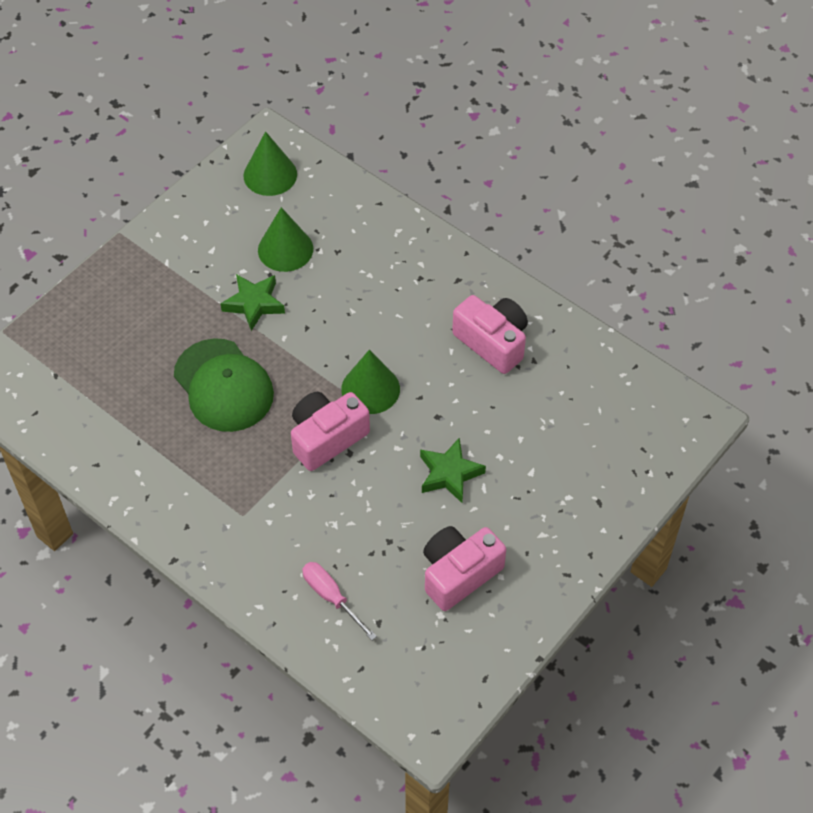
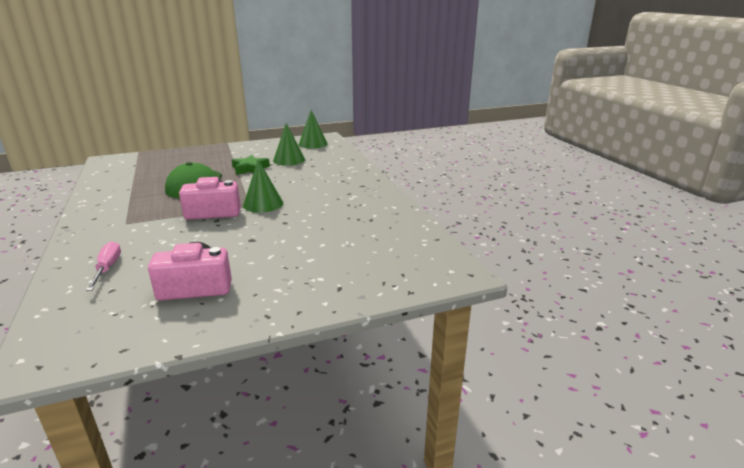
camera: 30 degrees right, 30 degrees down
green star [420,437,486,503] -> none
pink camera [452,295,528,374] -> none

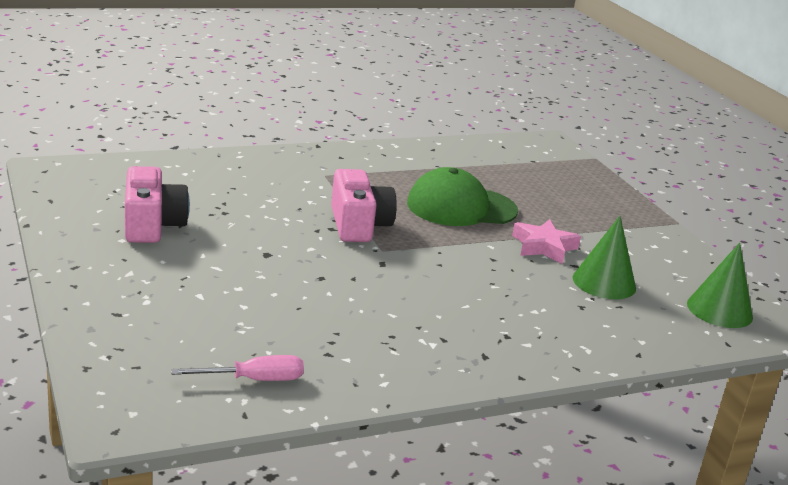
camera: 85 degrees right, 0 degrees up
pink screwdriver [86,241,121,291] -> pink screwdriver moved to [171,355,304,381]
green star [232,155,270,175] -> pink star [512,219,581,264]
green cone [243,159,283,213] -> none

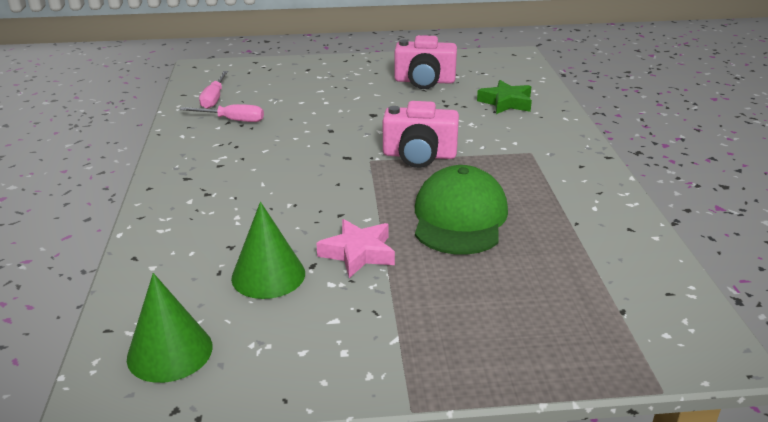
camera: 110 degrees right, 5 degrees up
none -> pink screwdriver [179,104,264,122]
none -> green star [477,80,532,114]

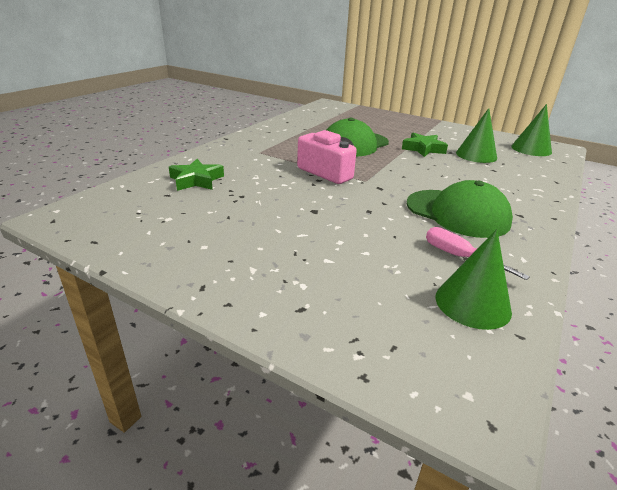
camera: 145 degrees left, 0 degrees up
pink screwdriver [199,71,228,109] -> green cone [435,229,512,330]
pink star [316,219,395,278] -> green star [402,133,448,157]
pink camera [394,35,457,89] -> none
none -> green cap [407,180,513,238]

